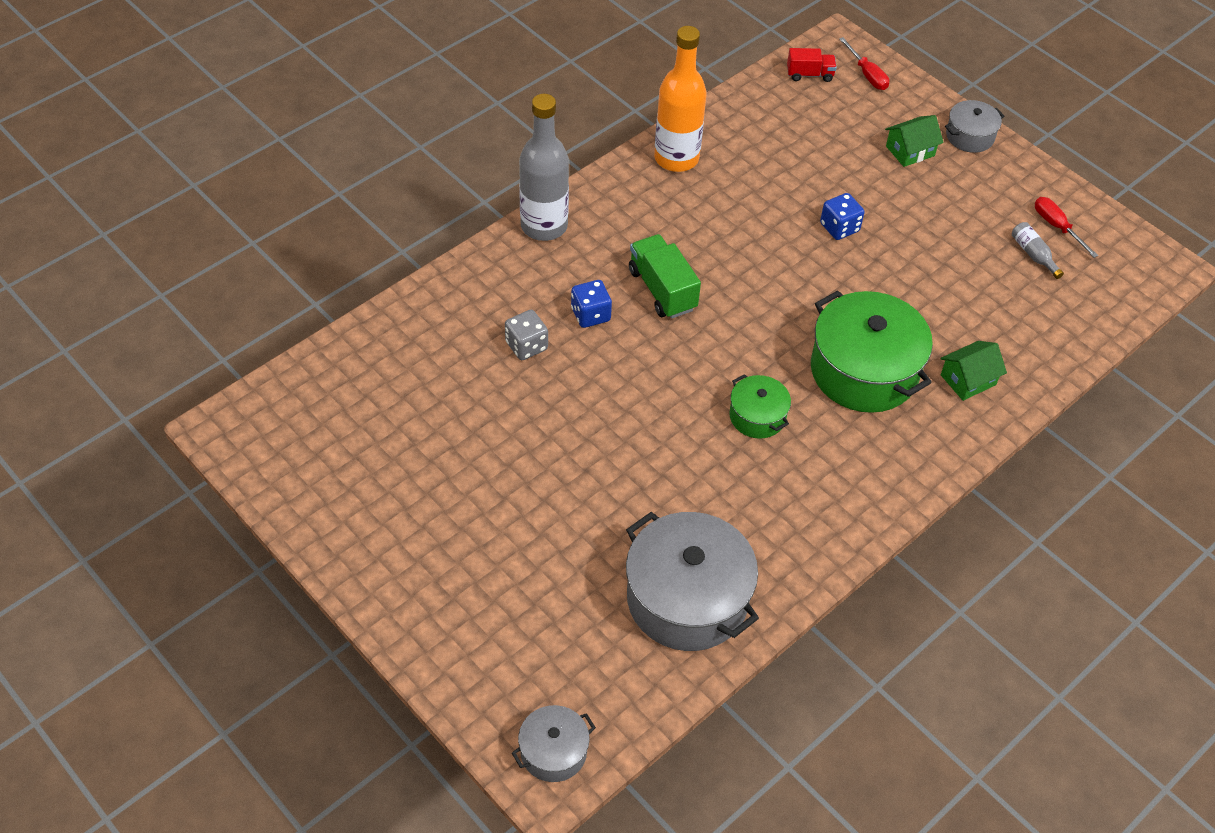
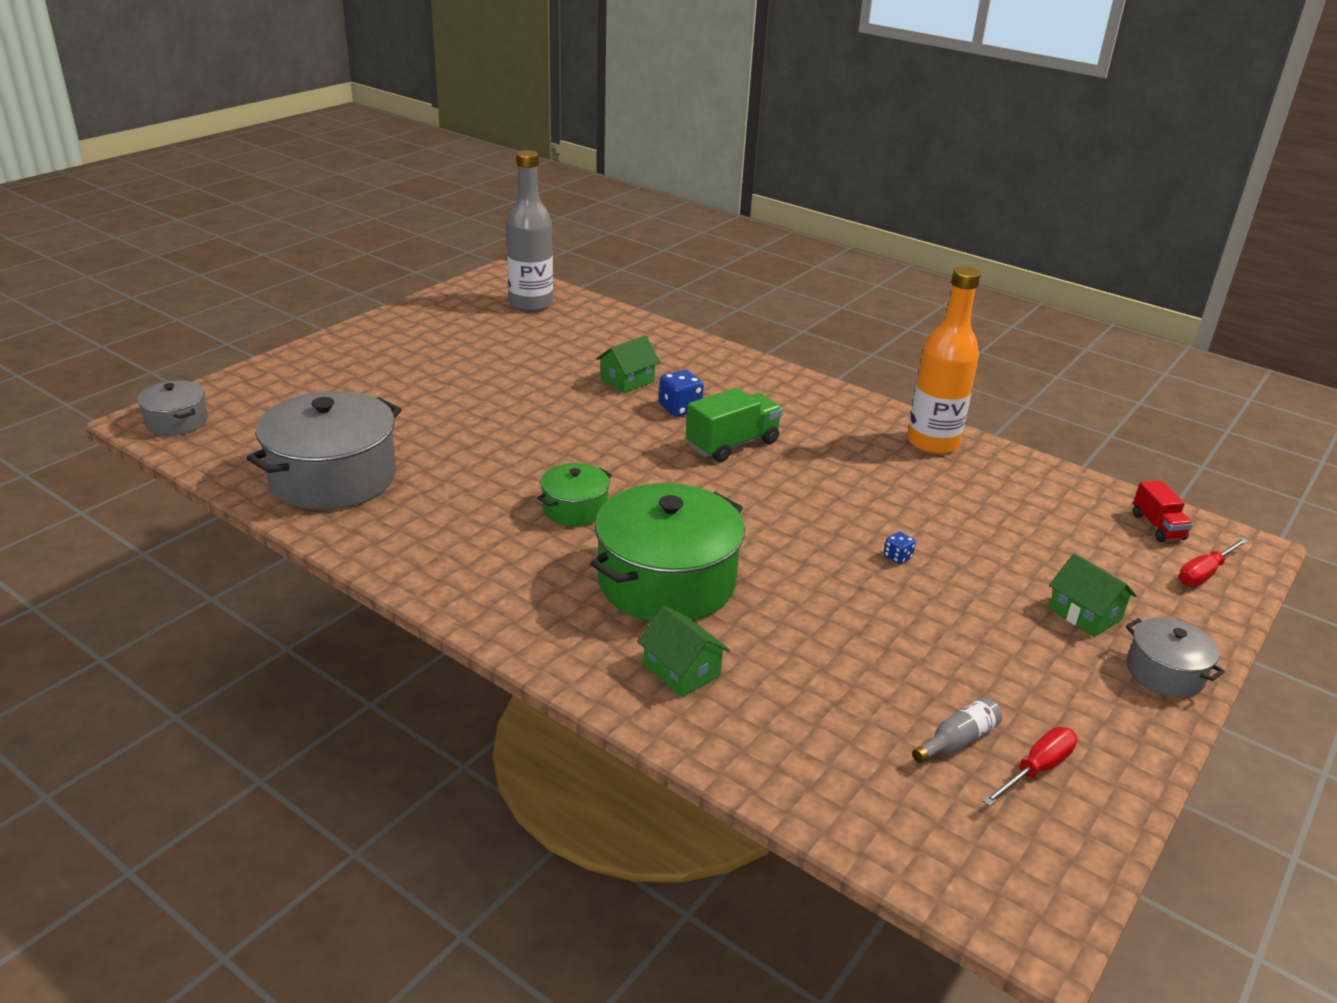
camera: 80 degrees right, 20 degrees down
grey dice [505,310,548,360] -> green house [596,336,660,393]
grey bottle [519,94,569,241] -> grey bottle moved to [507,150,553,312]
blue dice [820,193,864,240] -> blue dice [884,531,916,564], size x0.55

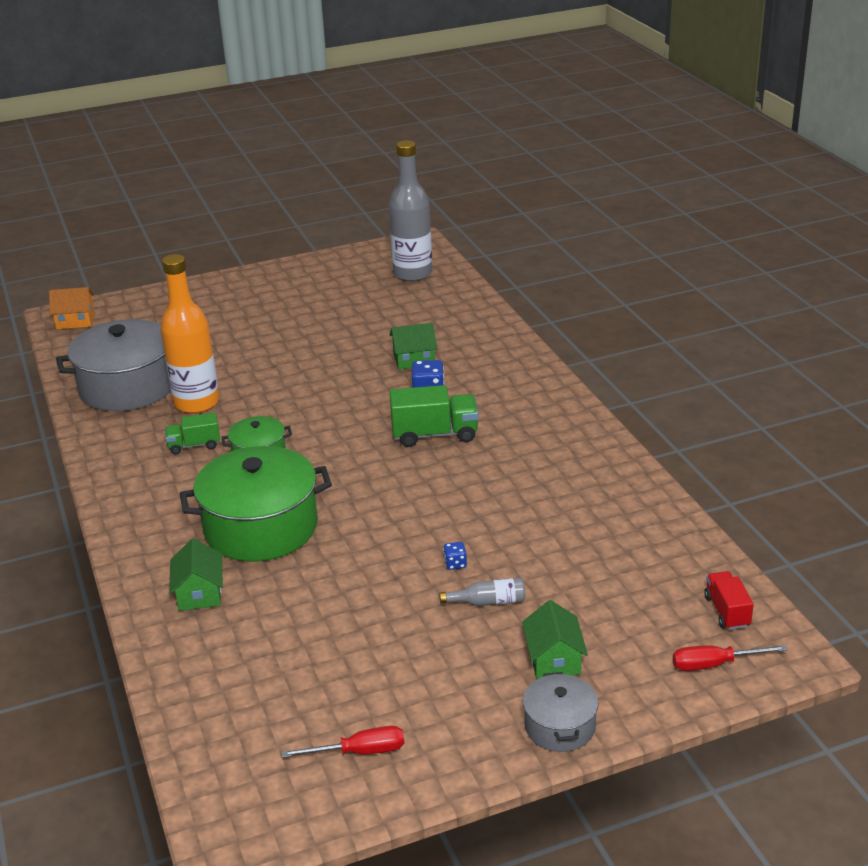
camera: 35 degrees right, 0 degrees up
grey pot [137,380,208,436] -> orange house [49,287,95,329]
orange bottle [907,266,981,454] -> orange bottle moved to [160,254,219,414]
grey bottle [912,697,1002,763] -> grey bottle moved to [439,578,525,606]
red truck [1133,481,1193,542] -> red truck turned 150 degrees clockwise [704,571,754,630]
none -> green truck [165,412,220,454]

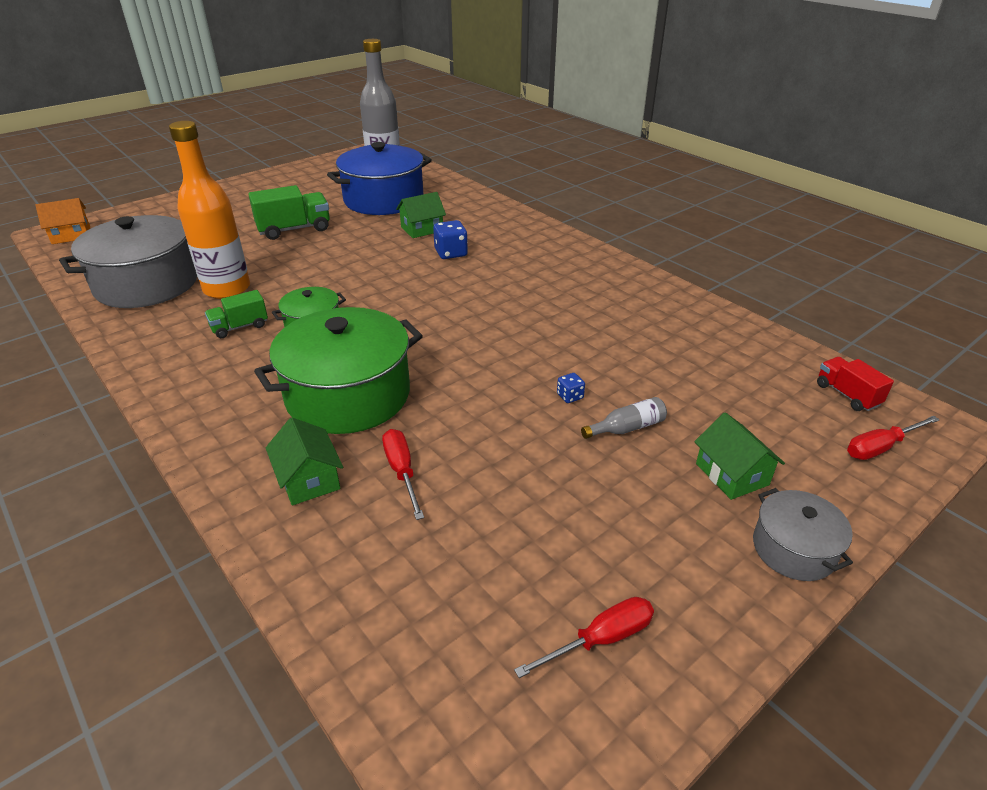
camera: 20 degrees left, 5 degrees up
green truck [390,385,479,447] -> green truck moved to [248,185,330,240]
none -> blue pot [327,142,432,215]
none -> red screwdriver [382,429,424,520]

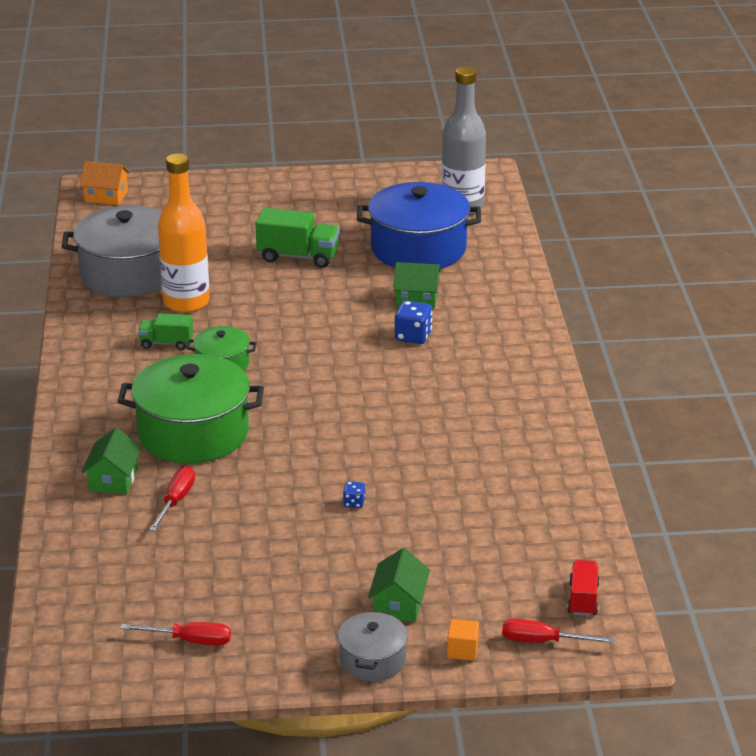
camera: 35 degrees right, 5 degrees down
grey bottle [581,397,667,439] -> none
none -> orange cube [447,619,479,661]

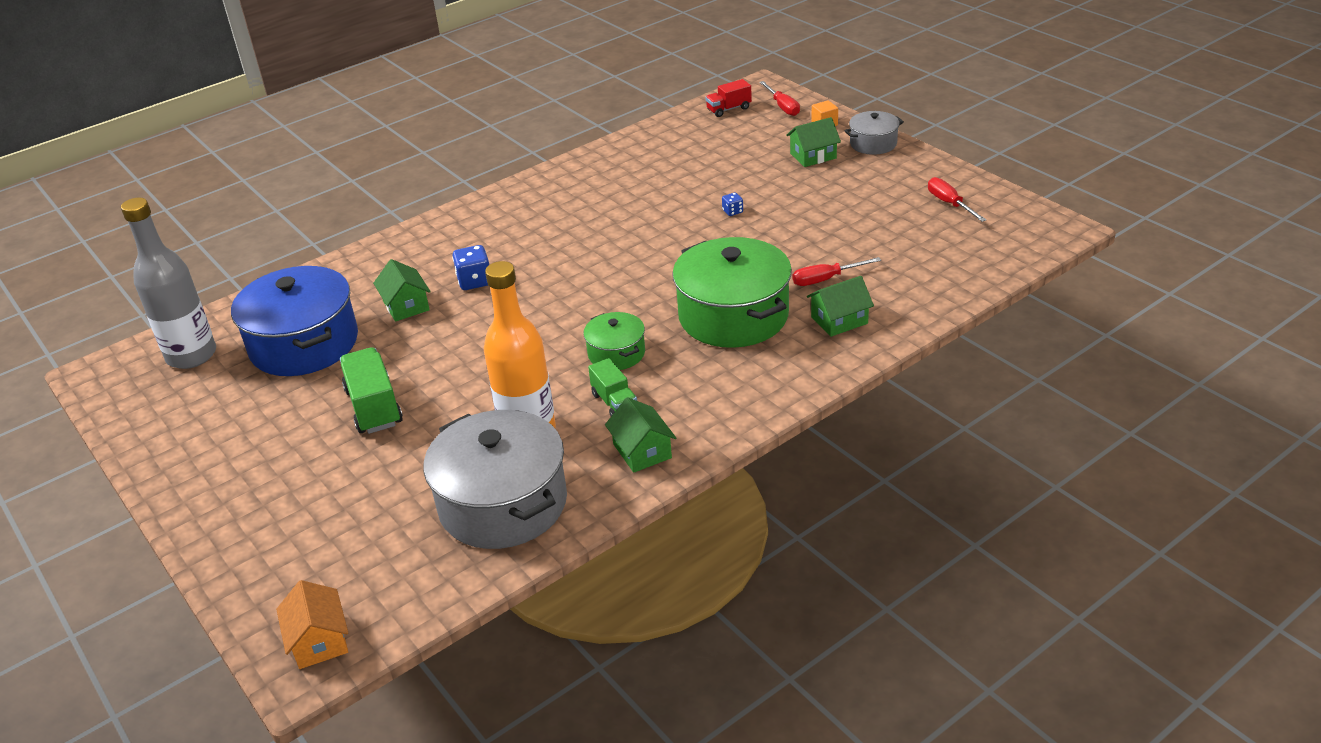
camera: 120 degrees left, 5 degrees up
none -> green house [605,397,676,473]

